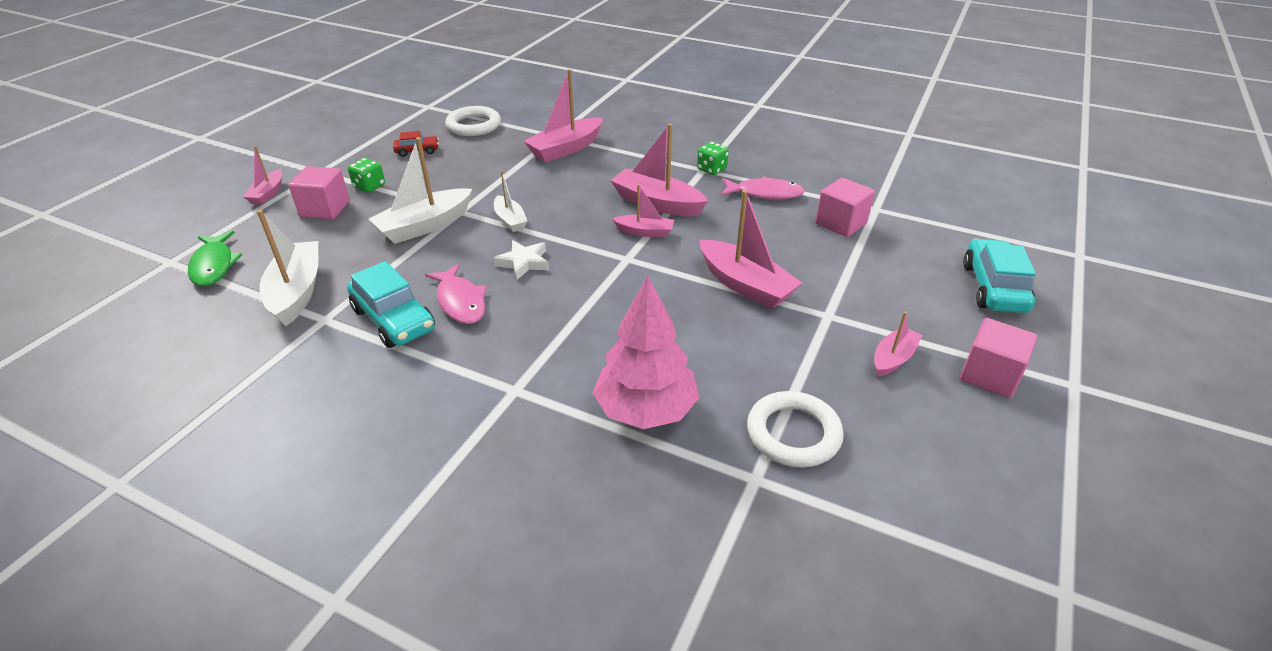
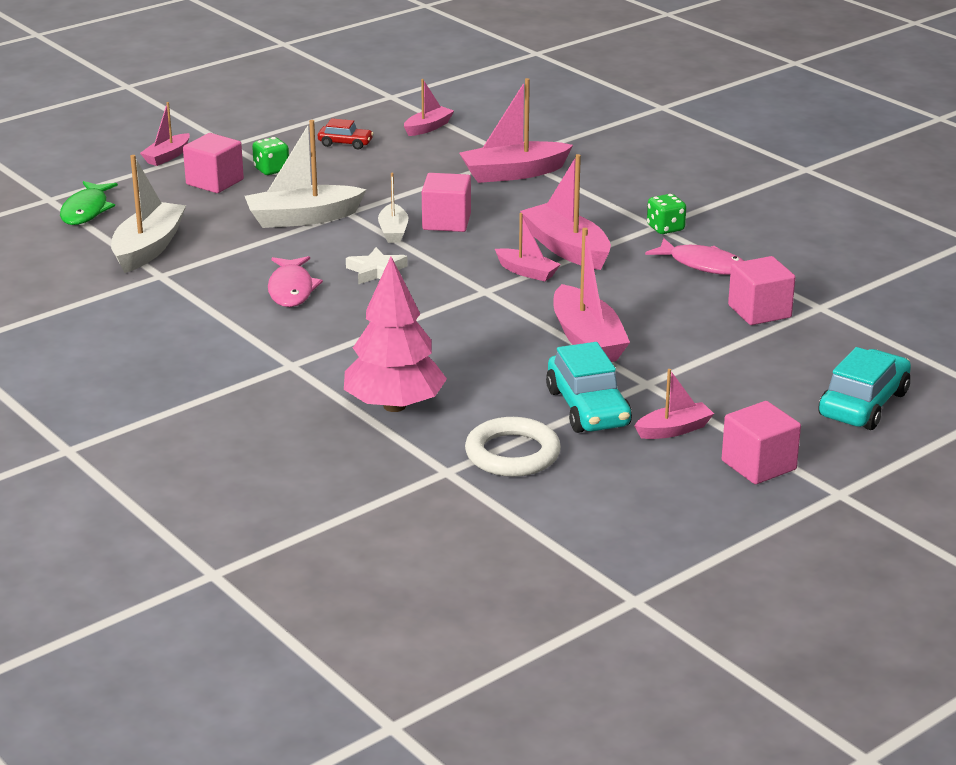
camera: 25 degrees right, 10 degrees down
turquoise car [347,261,435,348] -> turquoise car moved to [546,342,632,433]
white ring [445,106,501,136] -> pink boat [404,79,454,136]
none -> pink cube [422,173,471,232]

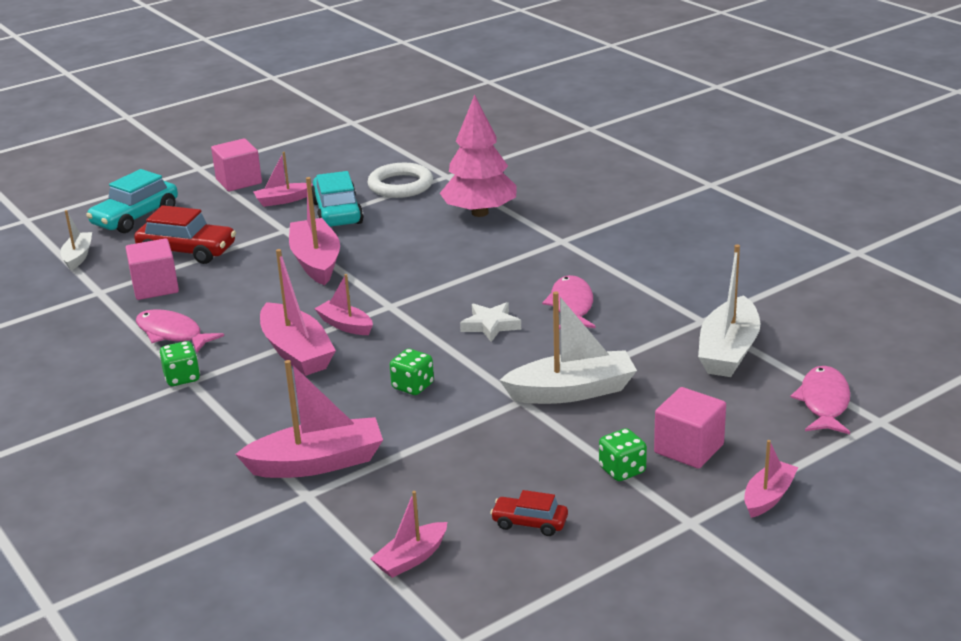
camera: 175 degrees left, 0 degrees up
green fish [60,181,118,225] -> pink fish [790,366,850,434]
white boat [378,173,408,243] -> white boat moved to [60,210,92,270]
pink cube [422,173,471,232] -> green dice [390,349,434,395]
none -> red car [134,205,236,264]

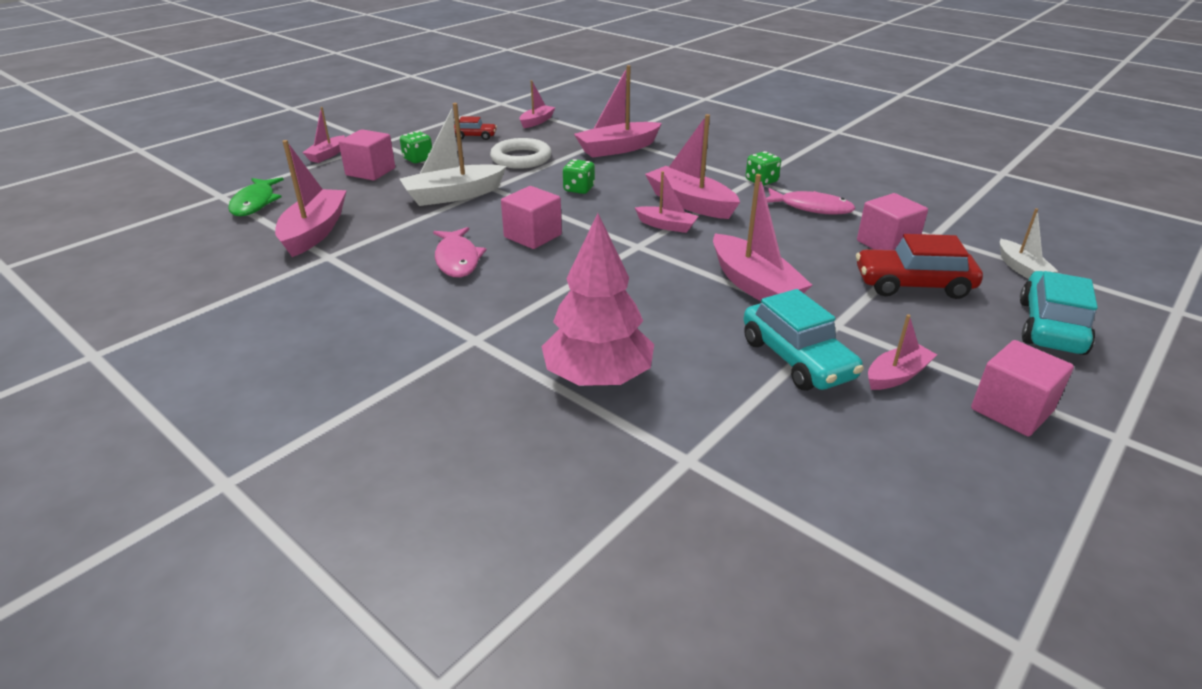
camera: 165 degrees right, 5 degrees up
white ring [367,163,433,198] -> white ring moved to [490,138,551,169]
white star [460,302,521,342] -> pink cube [501,186,562,249]
white boat [698,245,761,377] -> pink boat [275,140,347,257]
pink fish [790,366,850,434] -> green fish [228,177,284,216]

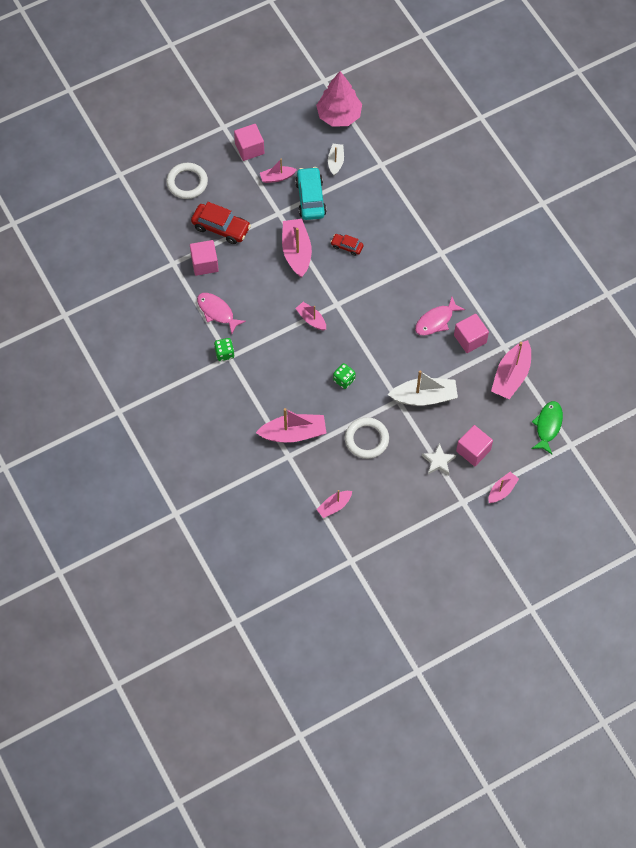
camera: 160 degrees left, 30 degrees up
green dice [400,131,432,163] -> white star [422,443,456,475]
pink fish [433,227,487,277] -> pink fish turned 135 degrees counterclockwise [415,297,465,336]
red car [454,116,497,140] -> red car moved to [331,234,364,256]
pink cube [501,186,562,249] -> pink cube moved to [454,314,489,353]
pink tree [541,213,654,386] -> pink tree moved to [316,71,362,127]
pink boat [645,114,740,219] -> none
white boat [1000,208,1058,279] -> white boat moved to [328,144,344,176]
turquoise car [1020,271,1098,355] -> white ring [166,163,208,199]

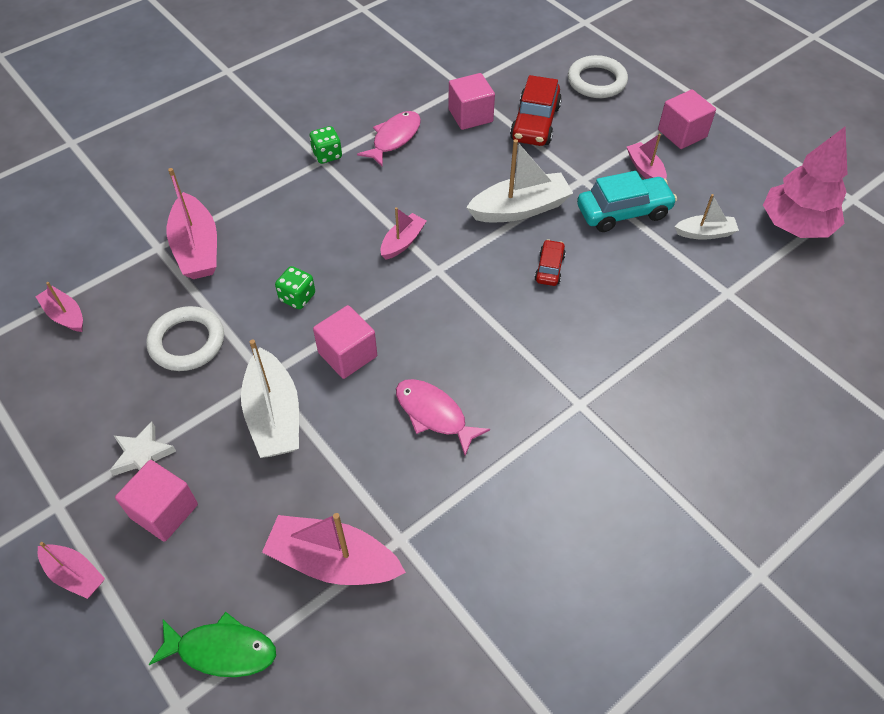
camera: 80 degrees right, 10 degrees down
pink boat [282,219,312,277] -> white boat [466,139,573,222]
pink cube [454,314,489,353] -> pink cube moved to [313,305,377,379]

